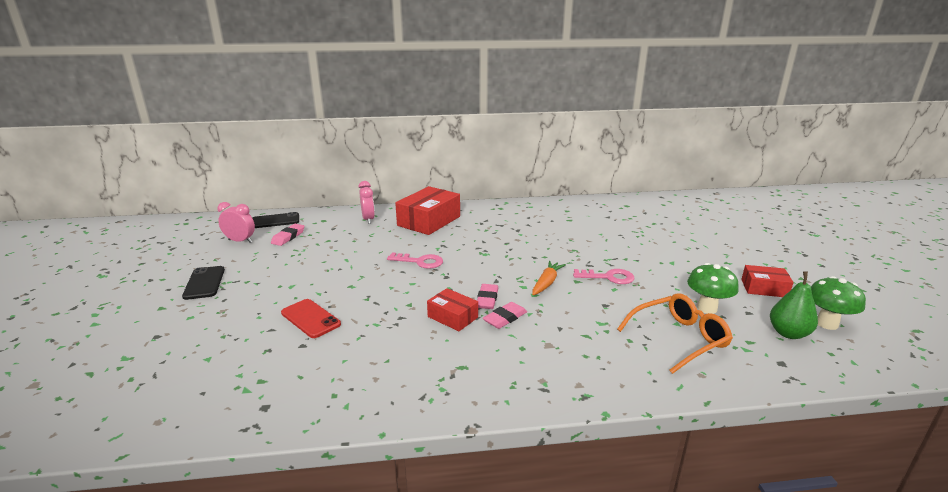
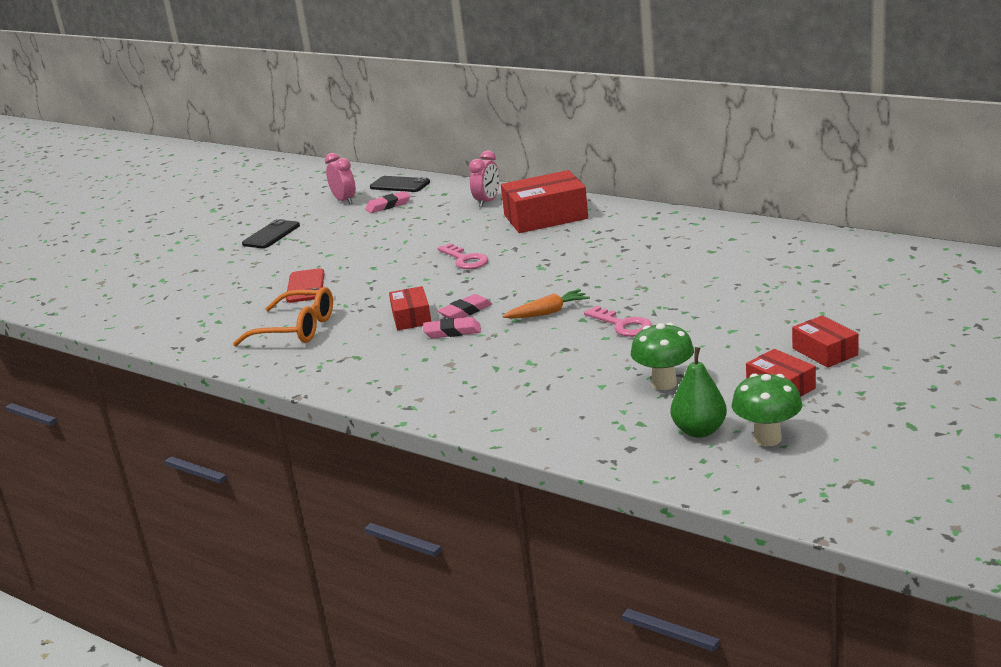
camera: 45 degrees right, 0 degrees up
orange glasses [617,293,733,374] -> orange glasses moved to [233,287,333,346]
none -> red box [792,315,859,368]

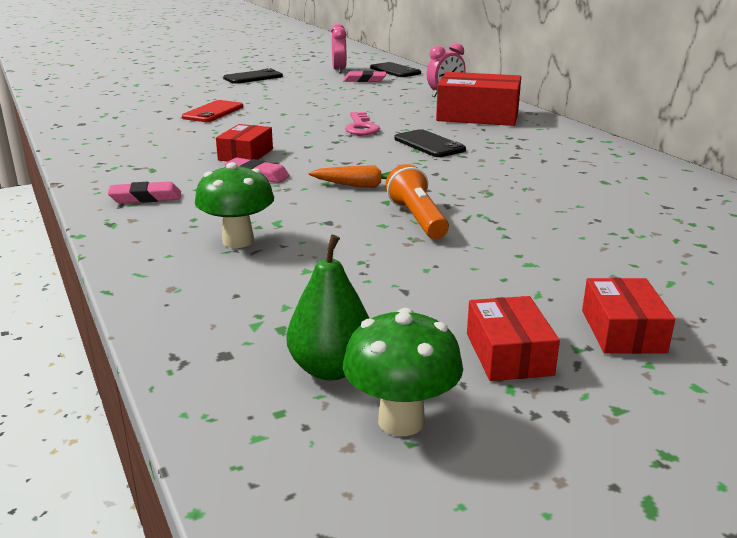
camera: 25 degrees right, 0 degrees up
orange glasses [233,287,333,346] -> none
pink eraser [438,294,492,319] -> pink eraser moved to [107,182,181,203]
pink key [584,306,653,337] -> orange flashlight [385,164,449,239]
green mushroom [631,323,694,390] -> green mushroom moved to [195,162,274,248]
none -> black phone [394,129,466,157]

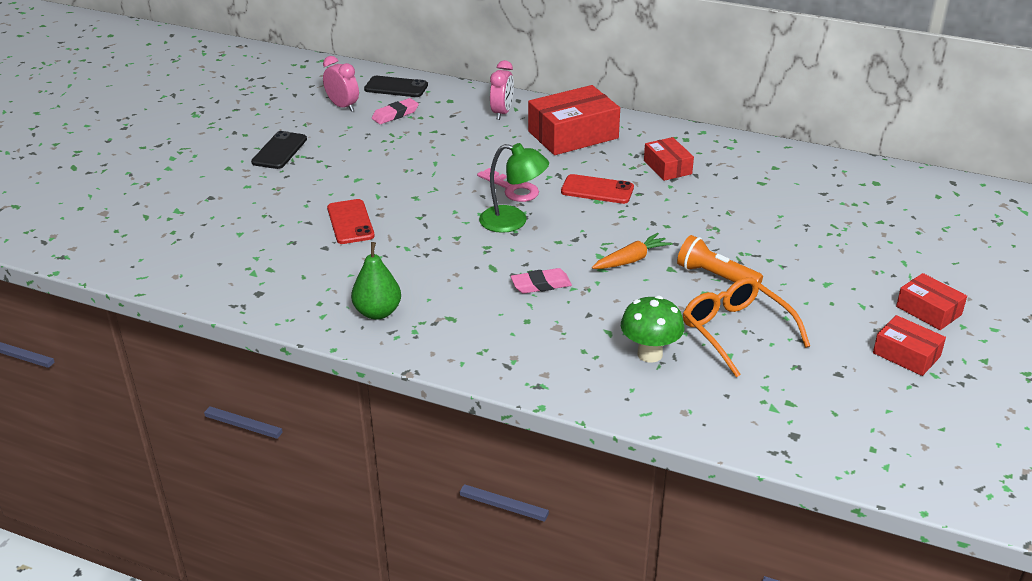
camera: 40 degrees left, 10 degrees up
pink eraser [107,182,181,203] -> none
red box [216,124,273,162] -> red box moved to [644,137,694,181]
green pear [287,235,369,380] -> green pear moved to [351,242,401,320]
green mushroom [343,308,463,436] -> none
black phone [394,129,466,157] -> red phone [561,174,634,204]
none -> green lamp [479,143,549,233]
none -> orange glasses [683,277,810,377]

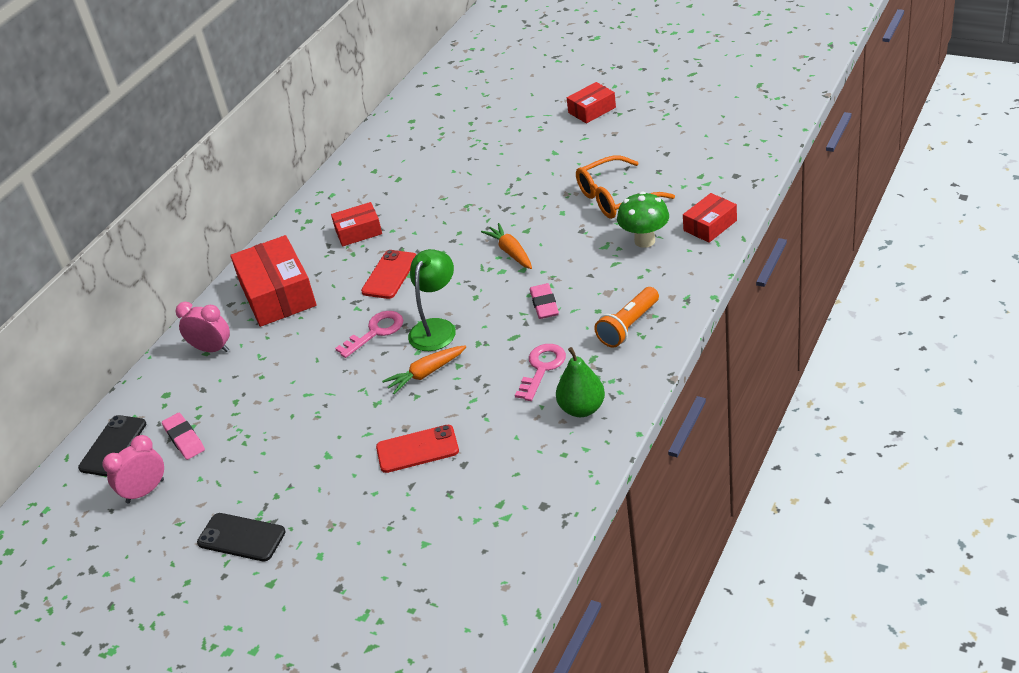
camera: 80 degrees left, 5 degrees up
orange flashlight [677,235,763,283] -> orange flashlight moved to [594,287,659,348]
red box [873,315,946,376] -> red box moved to [683,193,737,243]
none -> orange carrot [382,345,466,394]
none -> pink key [515,344,566,401]

